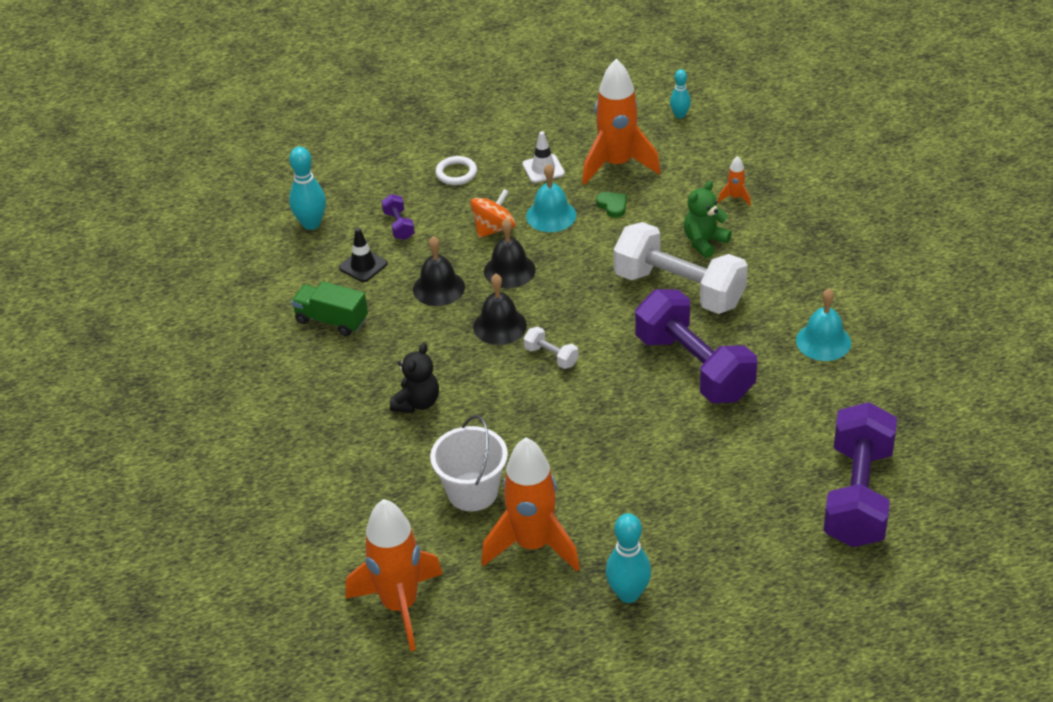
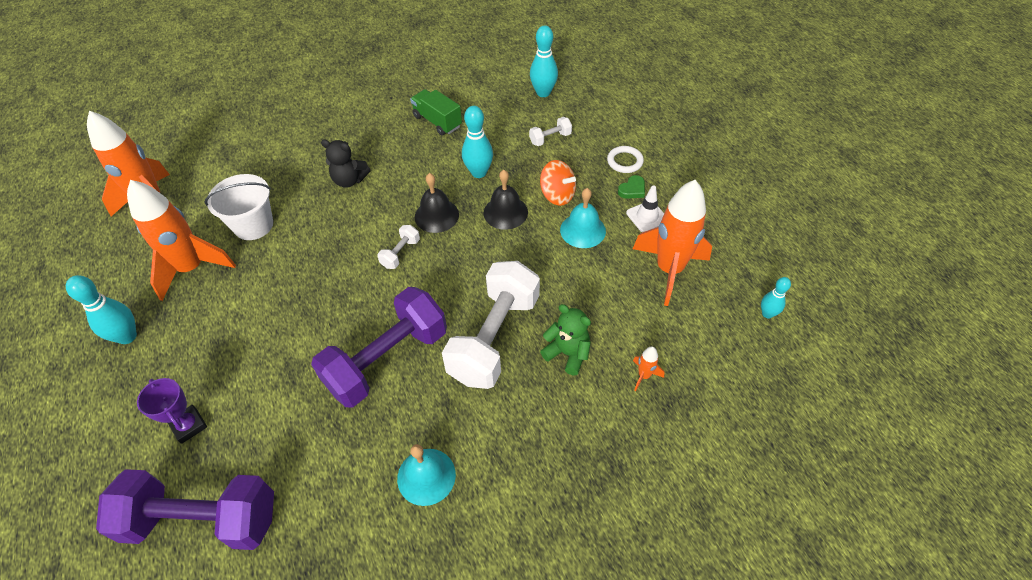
camera: 80 degrees right, 10 degrees up
green truck [291,281,368,336] -> green truck turned 60 degrees counterclockwise [410,89,462,136]
black traffic cone [339,228,388,282] -> none
purple dumbbell [382,194,415,240] -> white dumbbell [529,117,572,146]
black bell [413,236,465,306] -> turquoise bowling pin [462,106,493,178]
green heart [596,192,627,218] -> green heart moved to [618,175,645,199]
none -> purple trophy [137,378,207,444]

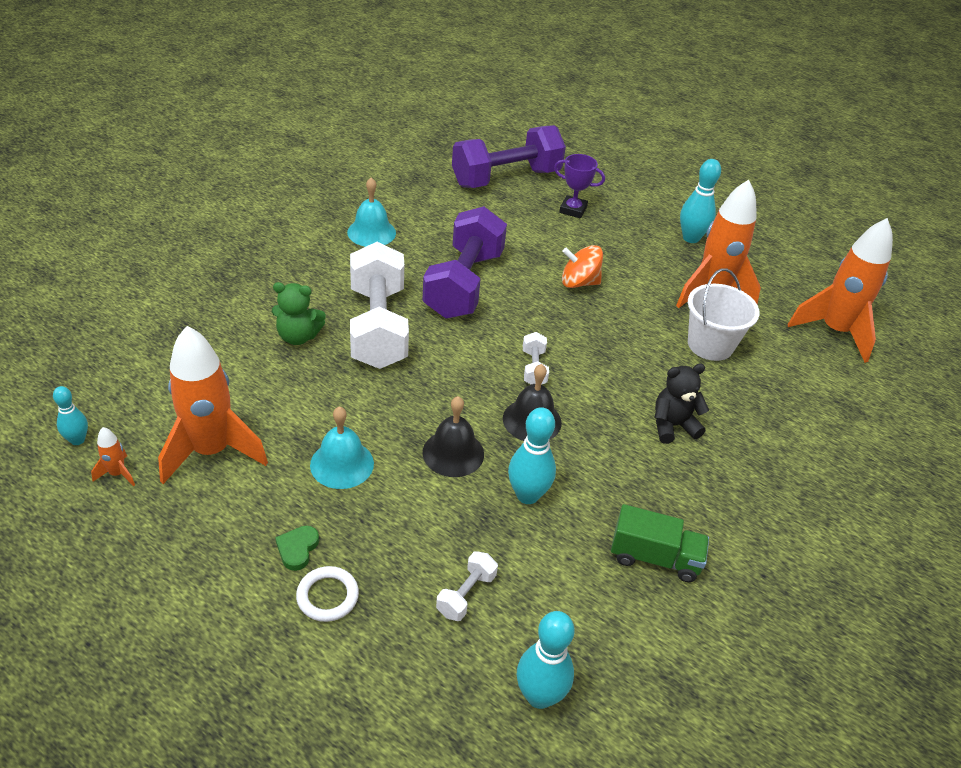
camera: 145 degrees right, 10 degrees down
orange spinning top [540,160,576,206] -> orange spinning top moved to [562,245,603,288]
white traffic cone [626,185,664,232] -> none
orange rocket [633,346,665,391] -> orange rocket moved to [91,427,135,486]

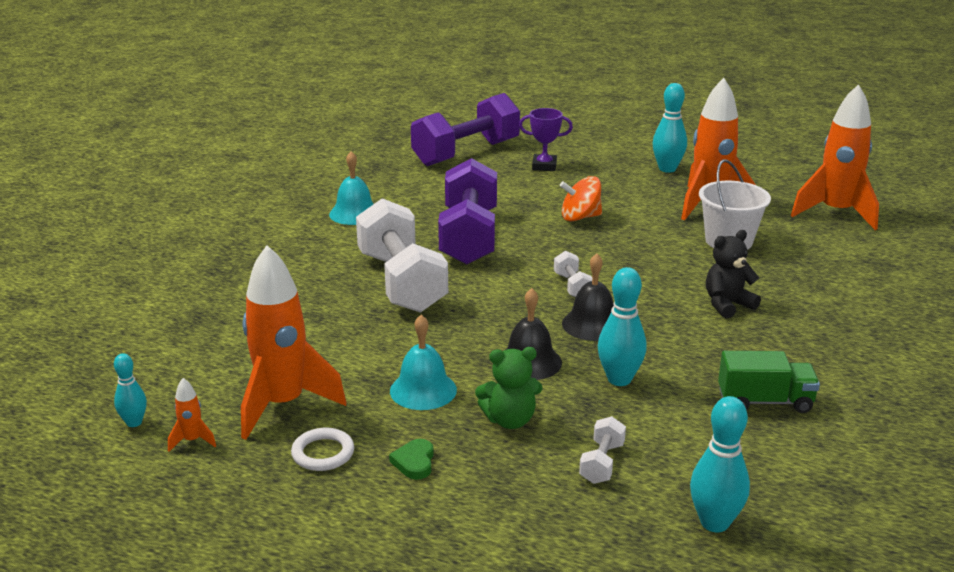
camera: 10 degrees left, 15 degrees down
green teddy bear [272,282,326,345] -> green teddy bear moved to [475,347,542,429]
white ring [296,566,359,622] -> white ring moved to [291,428,354,471]

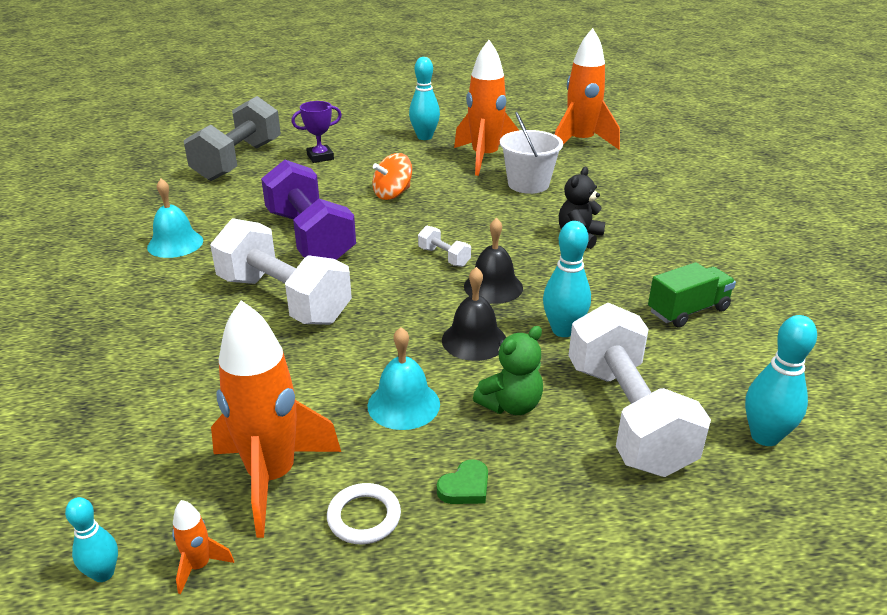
camera: 30 degrees left, 5 degrees up
green heart [389,439,434,480] -> green heart turned 105 degrees counterclockwise [437,459,488,504]
purple dumbbell [411,93,520,166] -> grey dumbbell [184,96,281,181]
white dumbbell [579,416,626,484] -> white dumbbell [568,303,711,477], size x2.40

